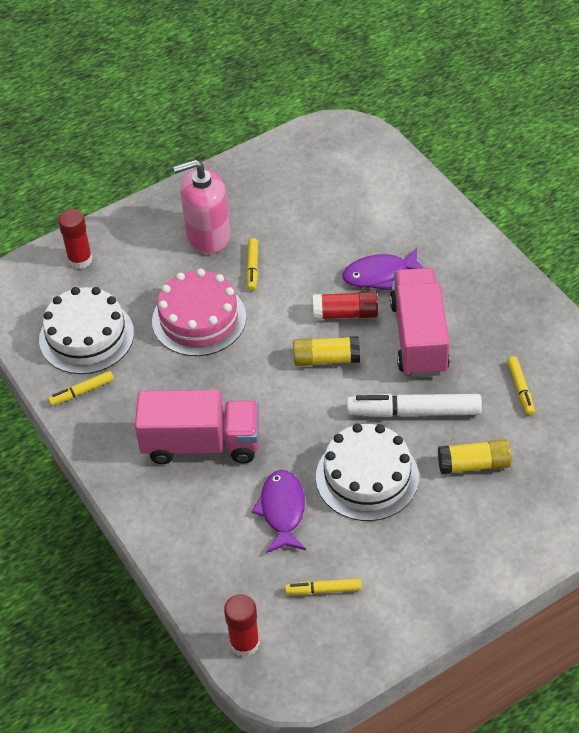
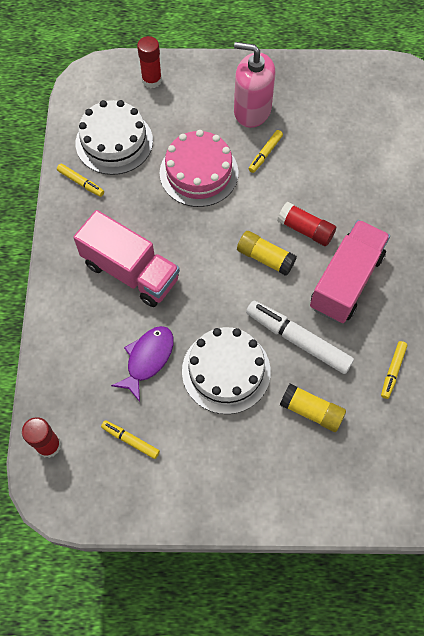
camera: 30 degrees right, 15 degrees up
yellow marker [48,371,114,406] -> yellow marker turned 150 degrees counterclockwise [57,164,104,197]
purple fish [342,248,424,291] -> none

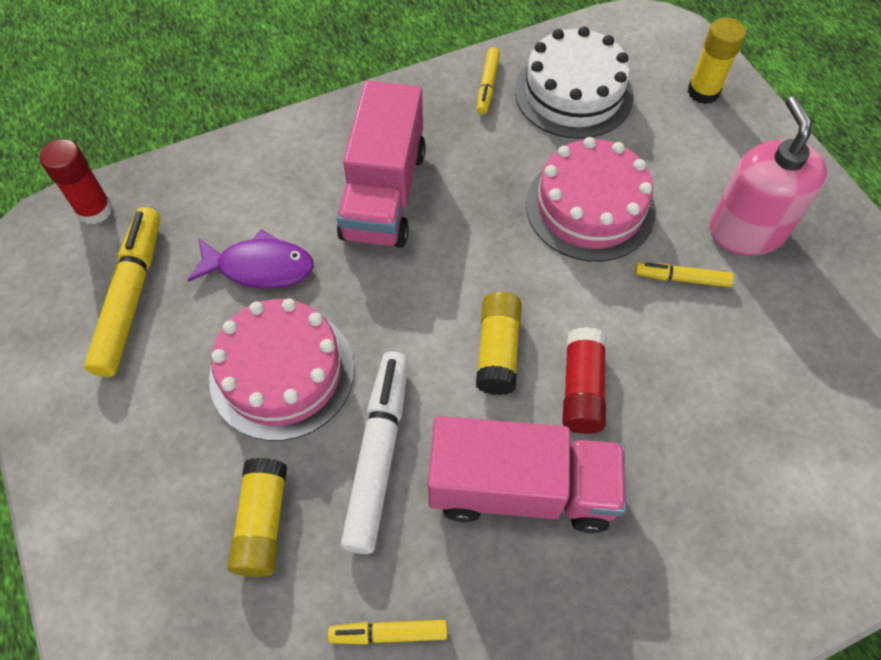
camera: 65 degrees right, 5 degrees down
yellow marker [101,420,160,459] -> yellow marker [84,207,160,377], size x1.91
red glue stick [137,36,162,88] -> yellow glue stick [687,17,746,104]
white cake [182,327,271,414] -> pink cake [209,298,354,441]

